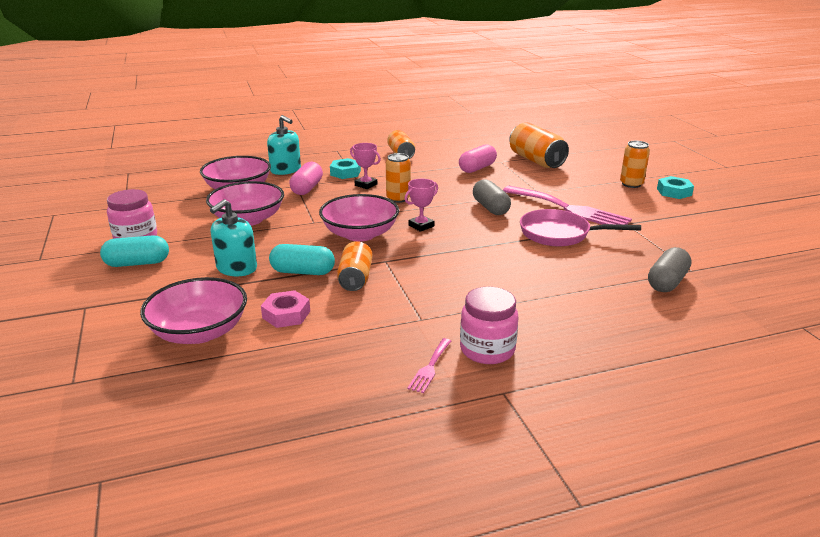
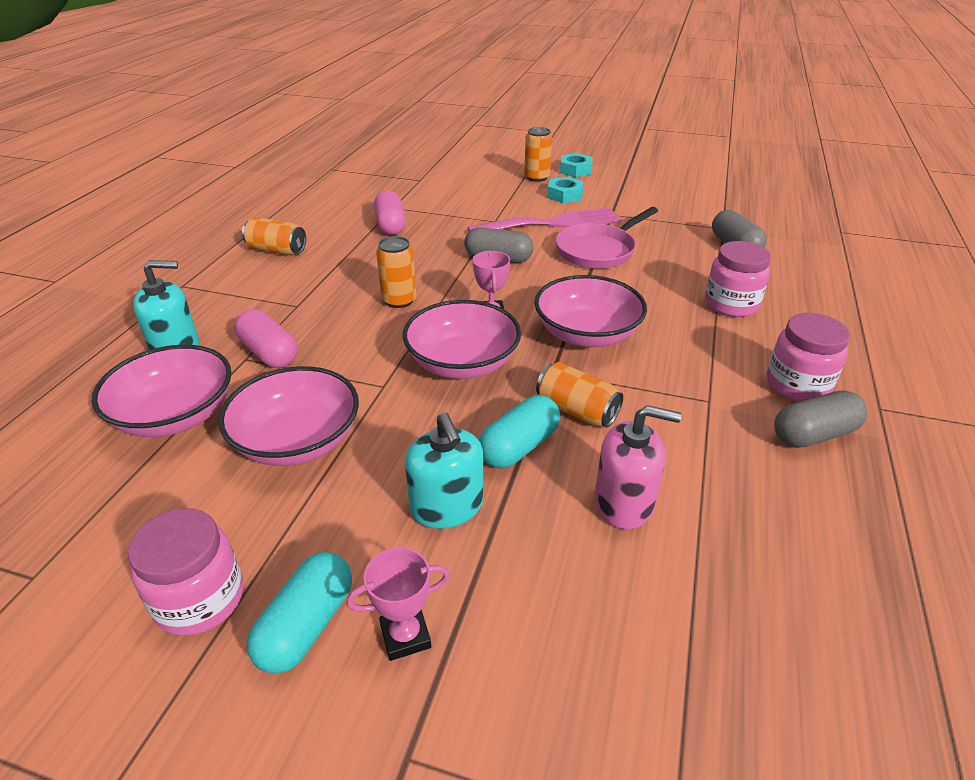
camera: 55 degrees left, 10 degrees up
pink bowl [140,277,247,344] -> pink bowl moved to [534,275,647,347]
pink nut [261,290,310,328] -> pink soap dispenser [594,405,681,529]
turquoise nut [330,158,361,179] -> turquoise nut moved to [547,177,584,203]
pink trophy [350,143,381,189] -> pink trophy moved to [347,547,450,661]
pink fork [407,338,451,393] -> grey capsule [774,390,867,448]
orange can [509,122,569,168] -> none
none -> pink jar [705,241,771,317]

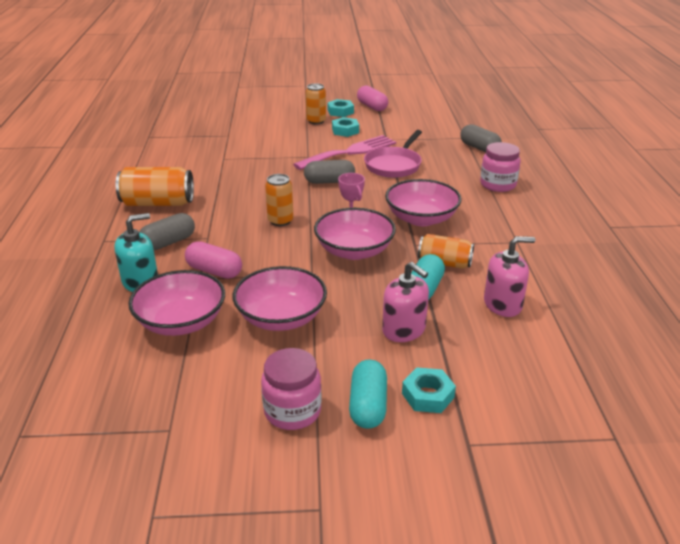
camera: 20 degrees left, 5 degrees down
orange can [242,217,306,255] -> orange can [116,167,194,206], size x1.53
pink trophy [347,547,450,661] -> turquoise nut [402,367,456,413]
pink capsule [374,191,406,235] -> pink capsule moved to [357,86,388,111]
turquoise soap dispenser [405,413,483,529] -> pink soap dispenser [382,262,429,342]
pink jar [767,313,850,401] -> none
grey capsule [774,390,867,448] -> grey capsule moved to [139,213,195,250]

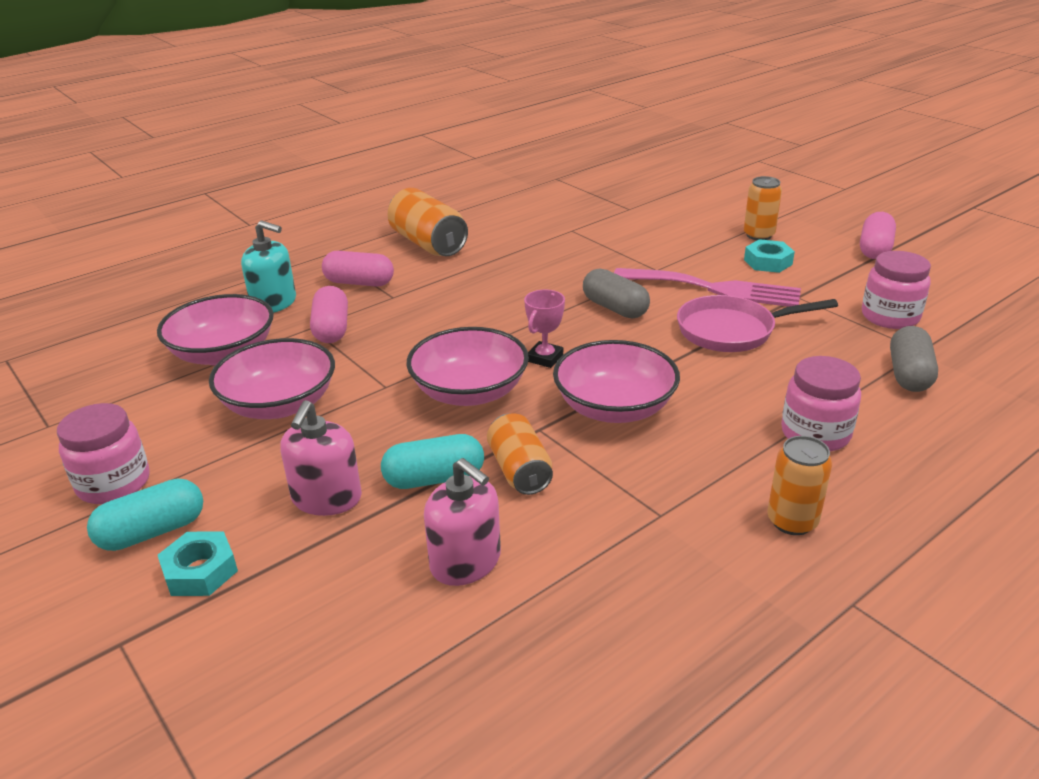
camera: 55 degrees right, 0 degrees up
grey capsule [139,213,195,250] -> pink capsule [322,251,394,286]
orange can [265,174,293,226] -> orange can moved to [767,436,832,535]
turquoise nut [327,99,354,117] -> none
none -> pink jar [862,251,931,329]

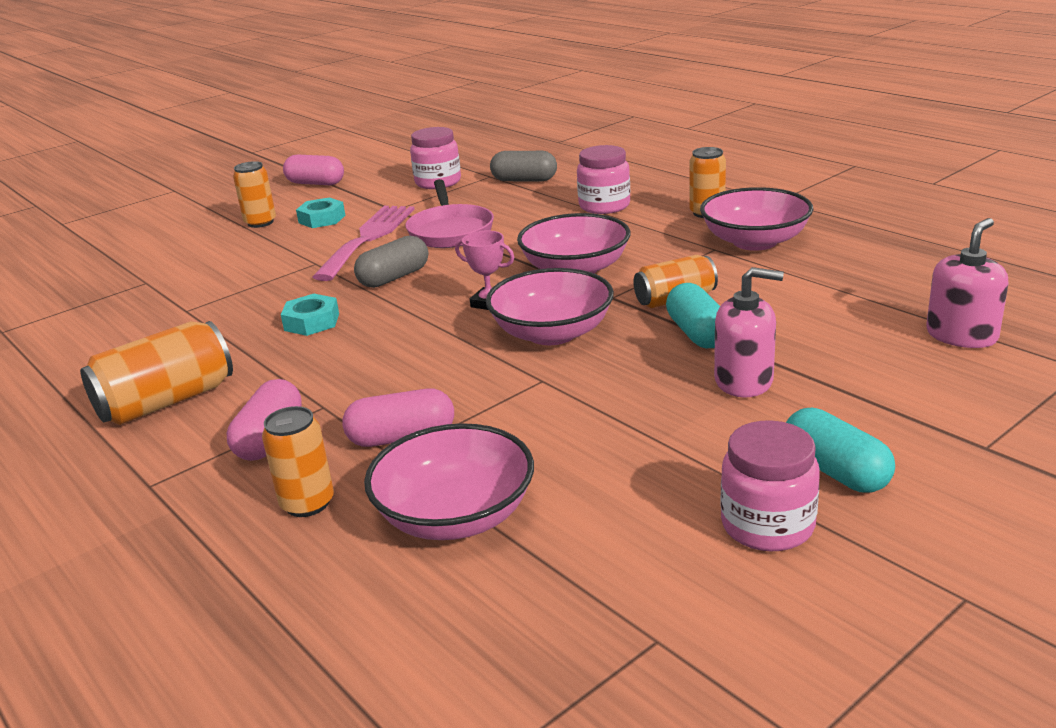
camera: 90 degrees left, 5 degrees down
turquoise nut [158,531,238,596] -> turquoise nut moved to [281,294,339,336]
pink bowl [209,338,335,419] -> pink bowl moved to [700,187,813,251]
turquoise soap dispenser [241,220,296,313] -> orange can [262,406,334,517]
pink soap dispenser [424,458,501,586] -> pink soap dispenser moved to [926,218,1008,348]

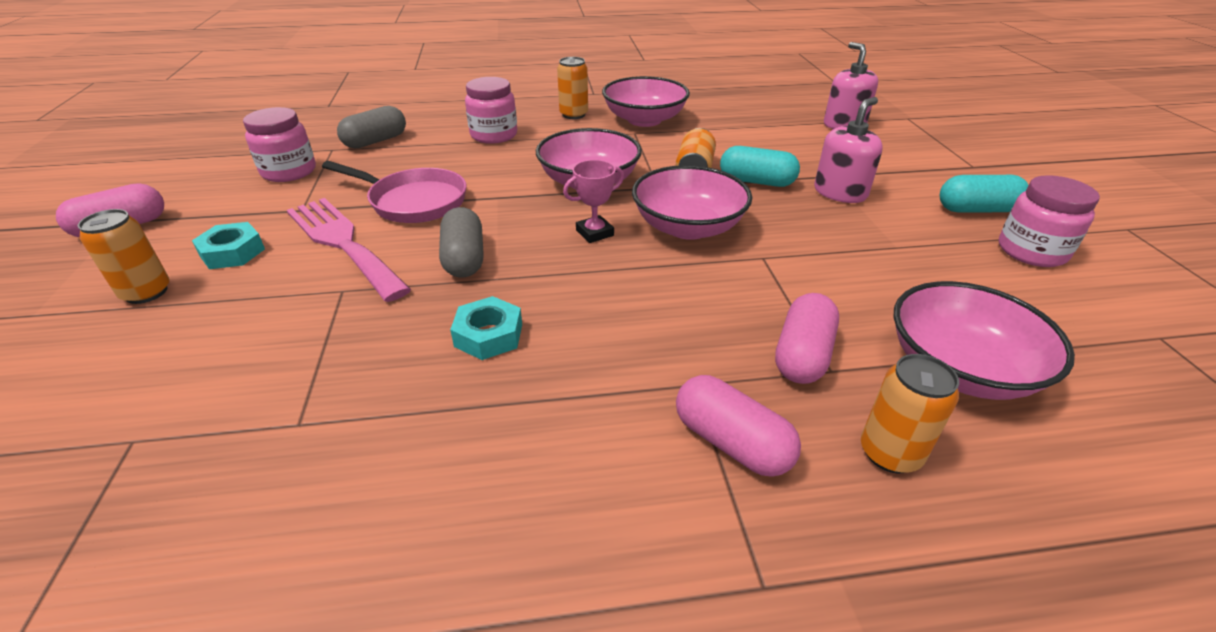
camera: 60 degrees left, 10 degrees up
orange can [80,321,233,425] -> none

